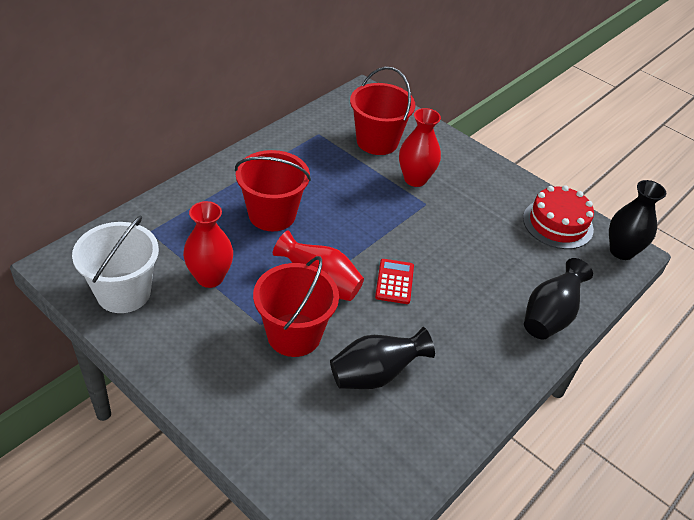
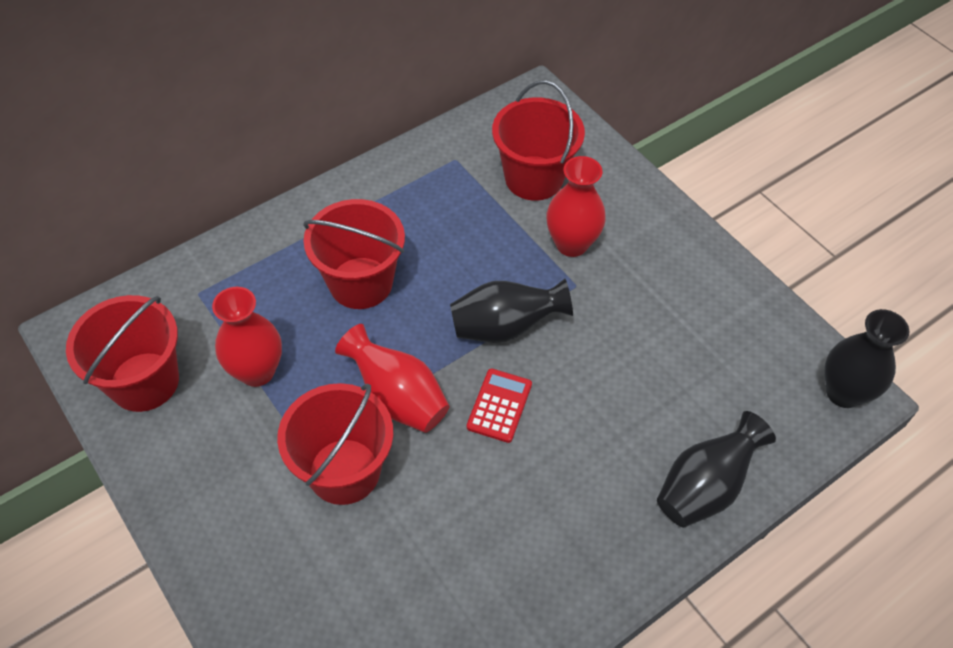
camera: 15 degrees right, 10 degrees up
white bucket [72,215,159,313] -> red bucket [66,295,179,412]
black vase [330,327,435,389] -> black vase moved to [450,278,573,343]
red cake [523,185,594,249] -> none

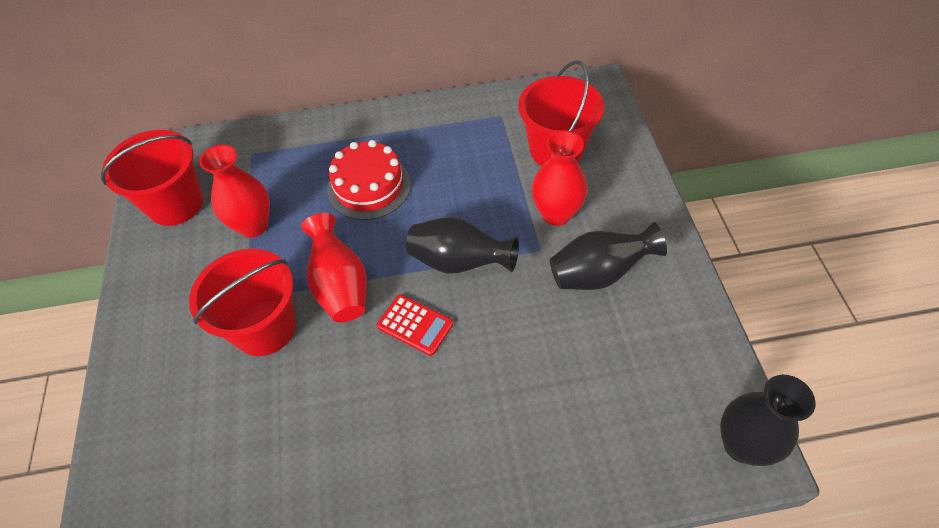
camera: 30 degrees right, 0 degrees up
red bucket [303,199,405,309] -> red cake [327,140,411,220]
red calculator [467,368,532,443] -> red calculator turned 75 degrees clockwise [377,294,453,356]
black vase [657,411,776,528] -> black vase moved to [550,222,667,290]

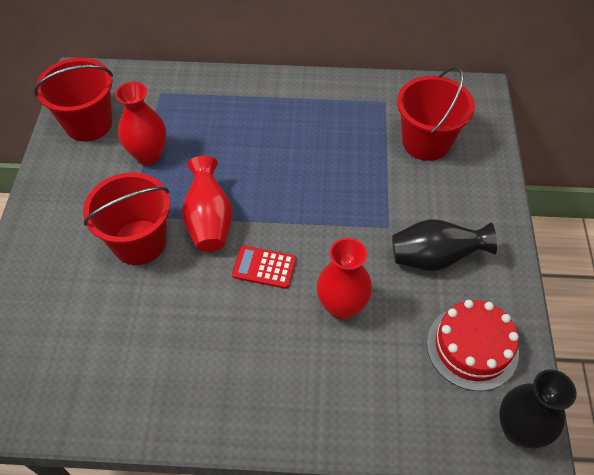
camera: 10 degrees right, 0 degrees up
red cake [327,140,411,220] -> red cake moved to [427,300,519,391]
red calculator [377,294,453,356] -> red calculator turned 150 degrees clockwise [232,246,296,289]
black vase [406,217,519,274] -> none
red vase [532,131,587,226] -> red vase moved to [317,238,372,320]

